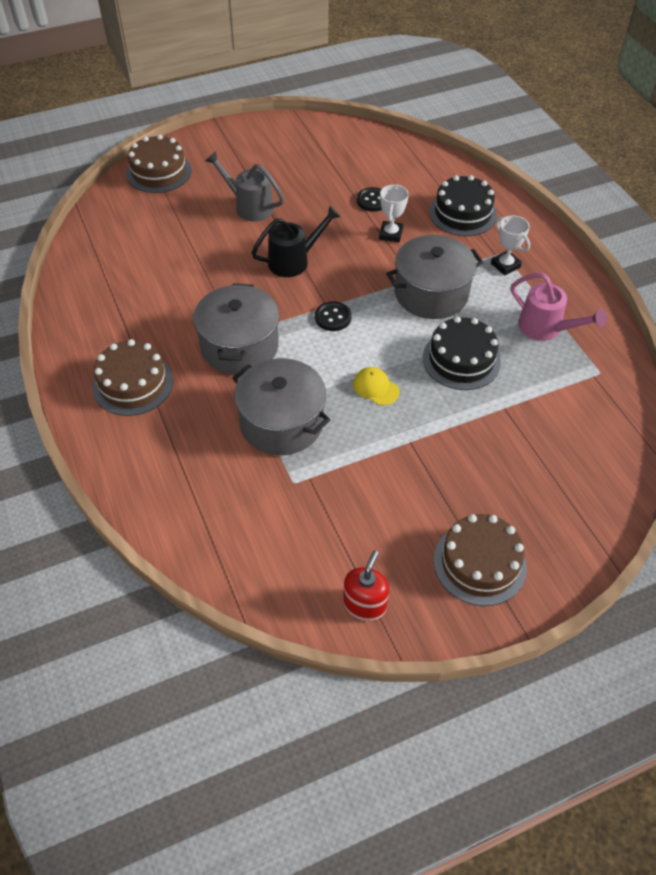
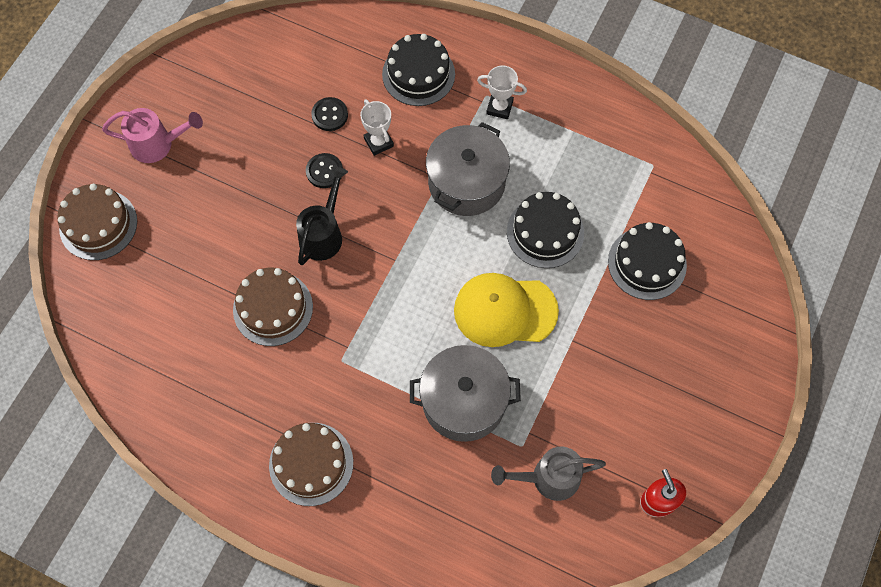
camera: 40 degrees left, 15 degrees up
grey pot [193,284,279,374] -> none
grey watering can [205,151,284,221] -> grey watering can moved to [491,447,606,501]
black button [315,301,352,331] -> black button moved to [306,153,343,188]
yellow cap [353,367,400,405] -> yellow cap [454,273,559,347], size x2.10
brown cake [434,514,527,606] -> brown cake moved to [233,268,313,346]
pink watering can [511,273,607,341] -> pink watering can moved to [102,108,203,163]
none -> black cake [608,222,687,300]

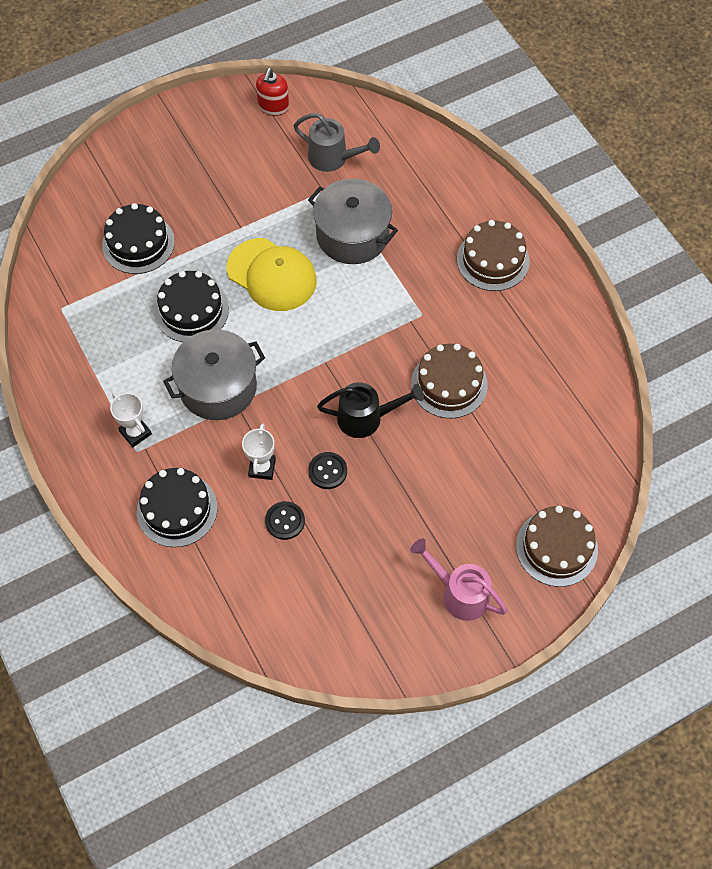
camera: 145 degrees left, 5 degrees down
black watering can [296,166,348,265] -> black watering can turned 150 degrees counterclockwise [317,382,424,438]

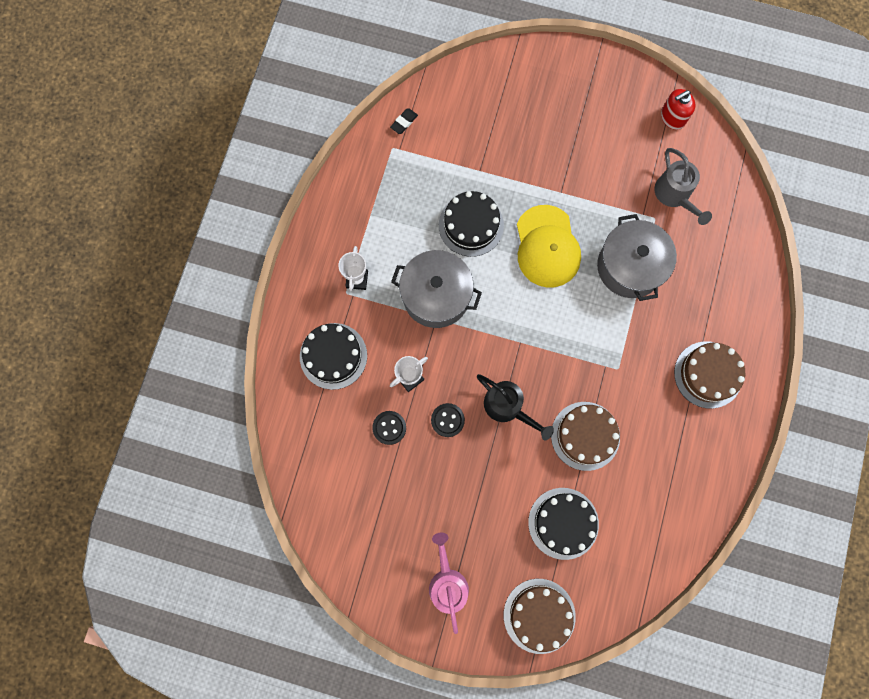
camera: 45 degrees right, 15 degrees up
black cake [102,203,175,274] -> black cake moved to [528,488,599,560]
none -> black eraser [390,108,418,134]

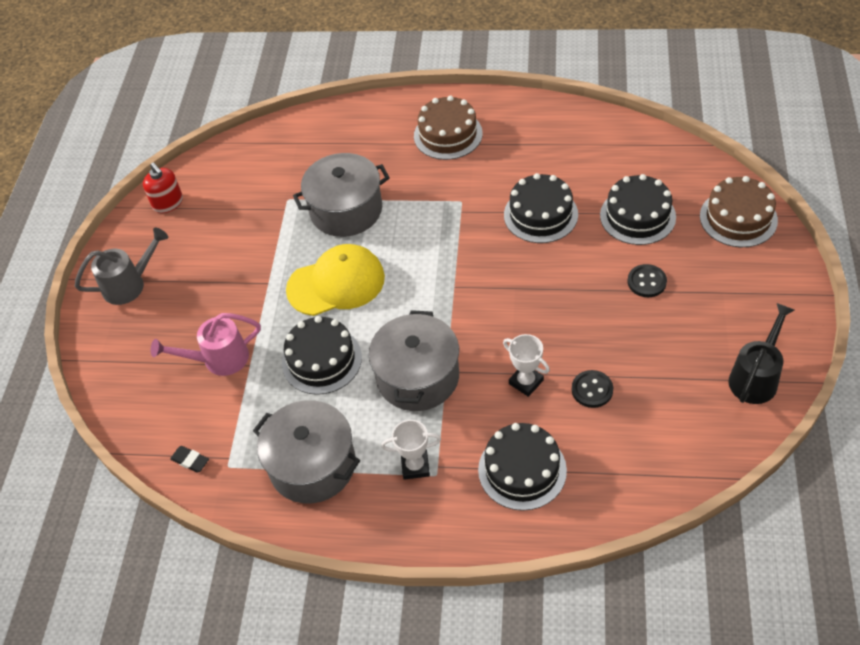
camera: 95 degrees left, 25 degrees down
pink watering can [429,532,469,634] -> pink watering can moved to [151,313,261,376]
black button [431,403,465,437] -> black button moved to [627,264,667,297]
black watering can [477,374,554,440] -> black watering can moved to [729,303,794,404]
brown cake [551,402,620,471] -> black cake [504,173,578,243]
grey watering can [655,148,712,225] -> grey watering can moved to [75,228,168,305]
none -> grey pot [253,400,360,504]

